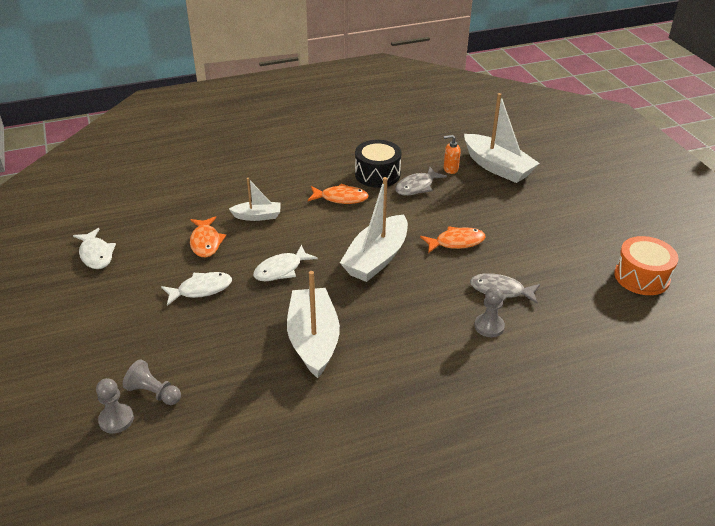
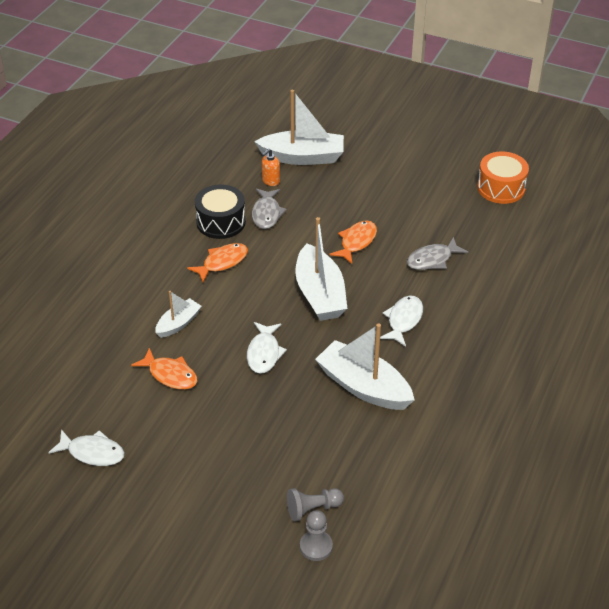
camera: 45 degrees left, 5 degrees up
white fish [161,272,232,306] -> white fish moved to [380,295,423,347]
grey pawn [475,287,505,337] -> none

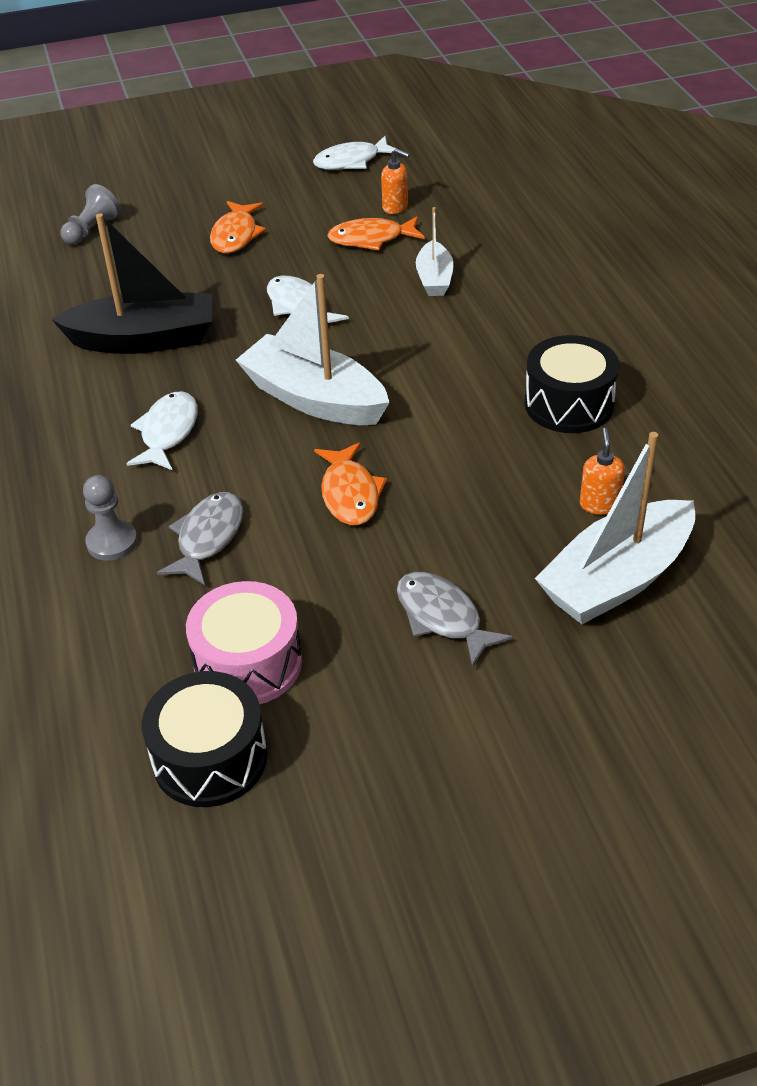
camera: 140 degrees right, 0 degrees up
orange fish [187,243,248,282] -> orange fish moved to [210,201,266,253]
grey fish [252,188,287,229] -> grey fish moved to [397,572,513,667]
grey pawn [300,510,333,561] -> grey pawn moved to [83,475,137,561]
white boat [315,323,415,410] -> black boat [51,213,212,354]
white fish [380,295,423,347] -> white fish turned 150 degrees counterclockwise [126,391,198,471]
orange drum [477,151,529,204] -> black drum [142,671,268,807]
none -> pink drum [186,581,302,704]
none -> orange soap dispenser [381,148,410,214]

